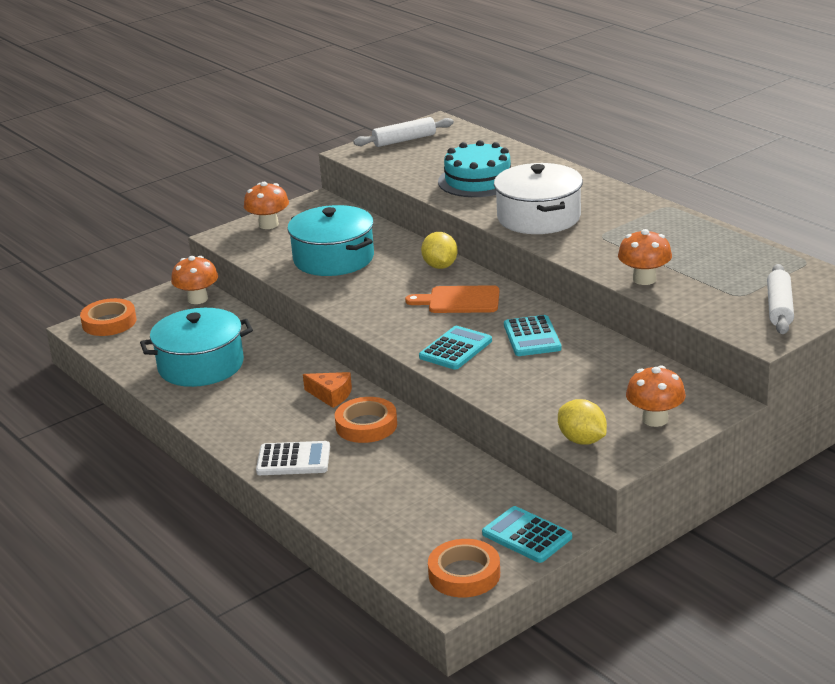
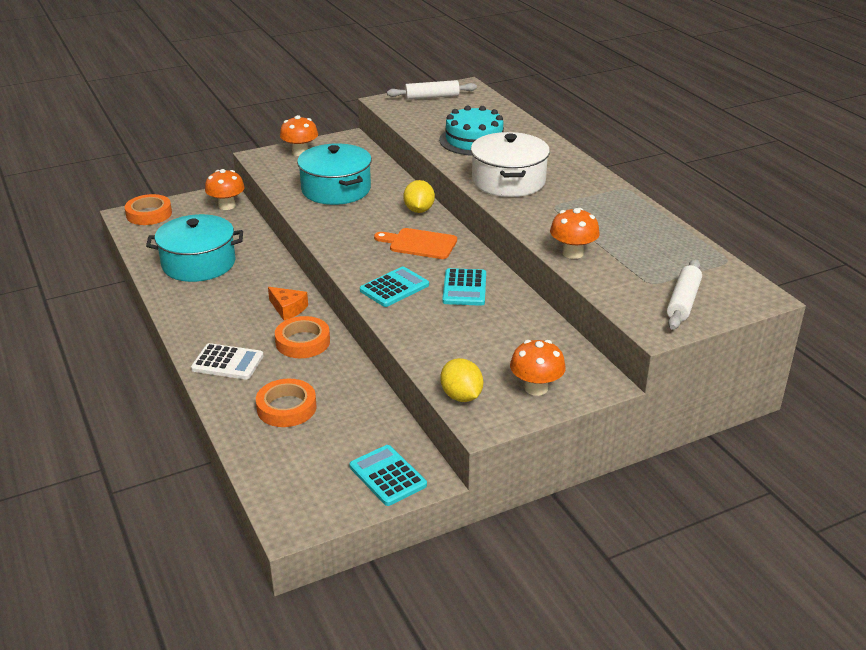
camera: 10 degrees right, 5 degrees up
orange tape [428,539,500,597] -> orange tape moved to [256,379,316,427]

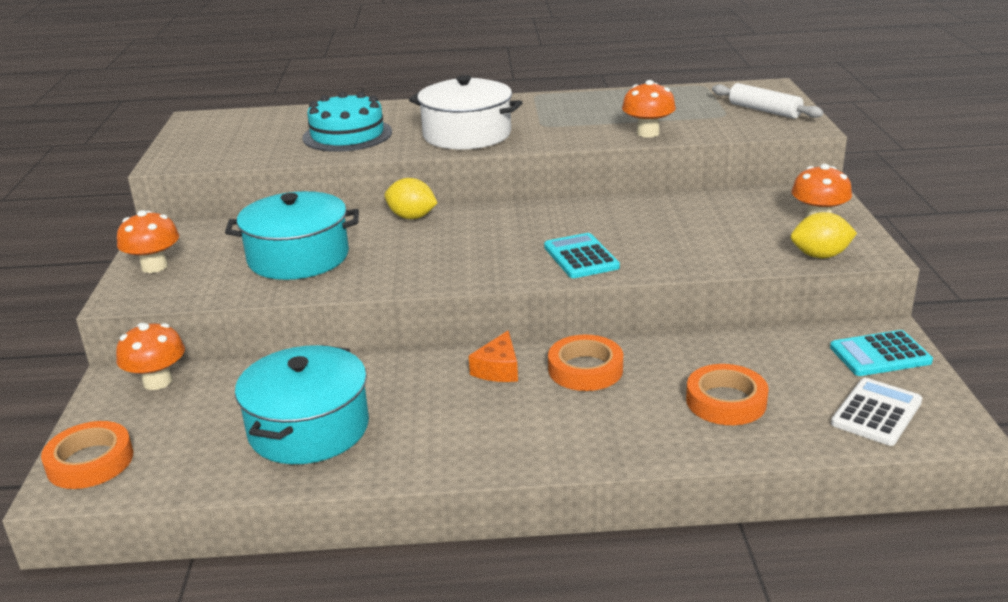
camera: 65 degrees left, 5 degrees down
white calculator [191,343,264,380] -> white calculator moved to [831,378,922,446]
orange cheese [268,287,308,320] -> orange cheese turned 135 degrees clockwise [469,331,518,382]
orange cutting board [374,228,457,259] -> none
white rolling pin [387,80,477,100] -> none
turquoise calculator [442,268,486,306] -> none

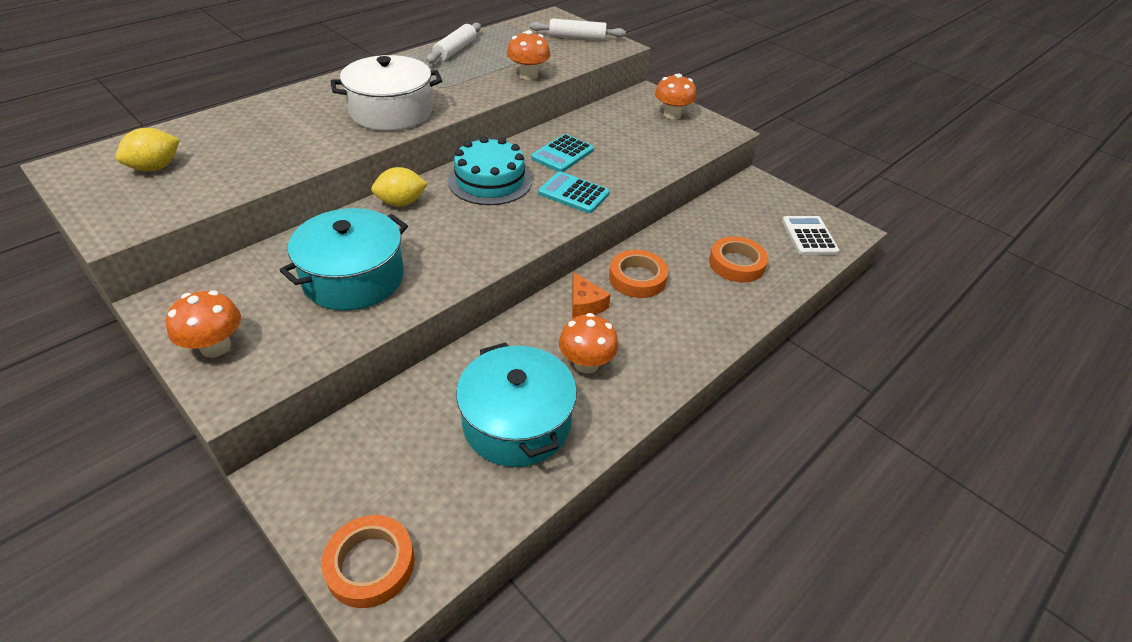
camera: 45 degrees left, 15 degrees up
orange mushroom [116,323,185,390] -> orange mushroom moved to [559,313,618,374]
turquoise cake [302,92,392,152] -> turquoise cake moved to [448,136,532,205]
yellow lemon [791,212,857,258] -> yellow lemon moved to [116,128,180,171]
turquoise calculator [830,330,933,376] -> turquoise calculator moved to [531,134,594,172]
none -> white rolling pin [426,23,481,64]

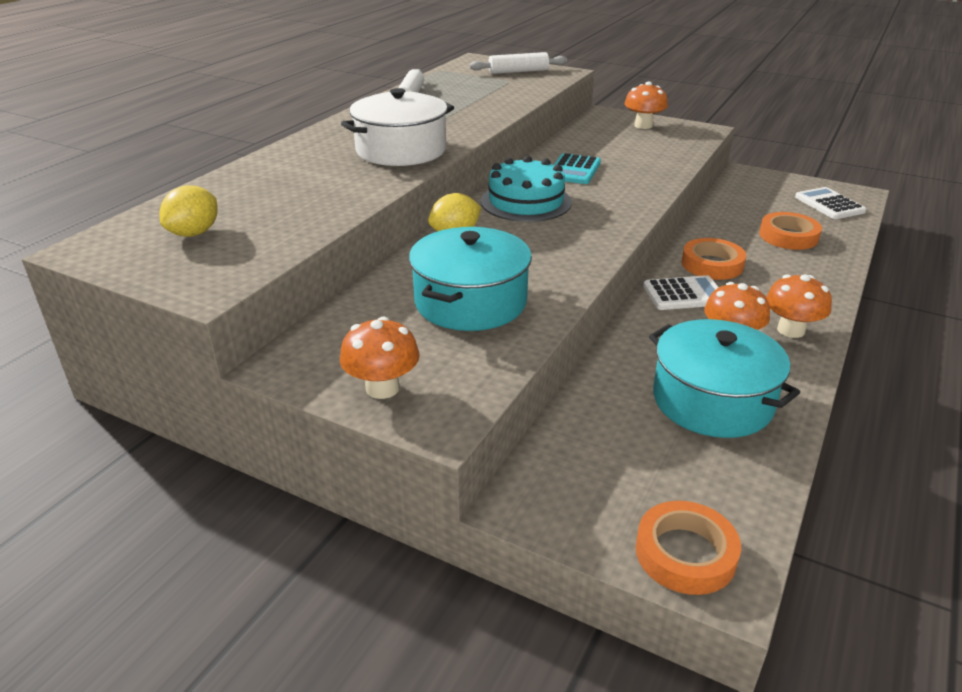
camera: 15 degrees left, 10 degrees down
orange mushroom [507,30,551,80] -> orange mushroom moved to [766,274,832,338]
turquoise calculator [538,172,610,213] -> none
orange cheese [572,272,611,318] -> white calculator [643,275,718,310]

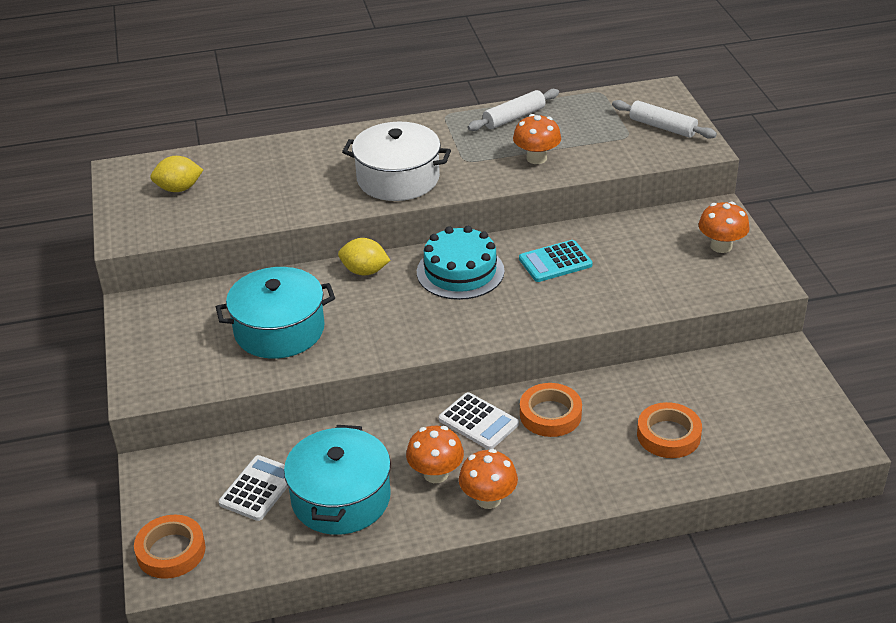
camera: 50 degrees right, 5 degrees up
orange mushroom [340,316,420,399] -> orange mushroom moved to [513,114,561,164]
white calculator [795,187,866,219] -> white calculator moved to [219,455,288,521]

